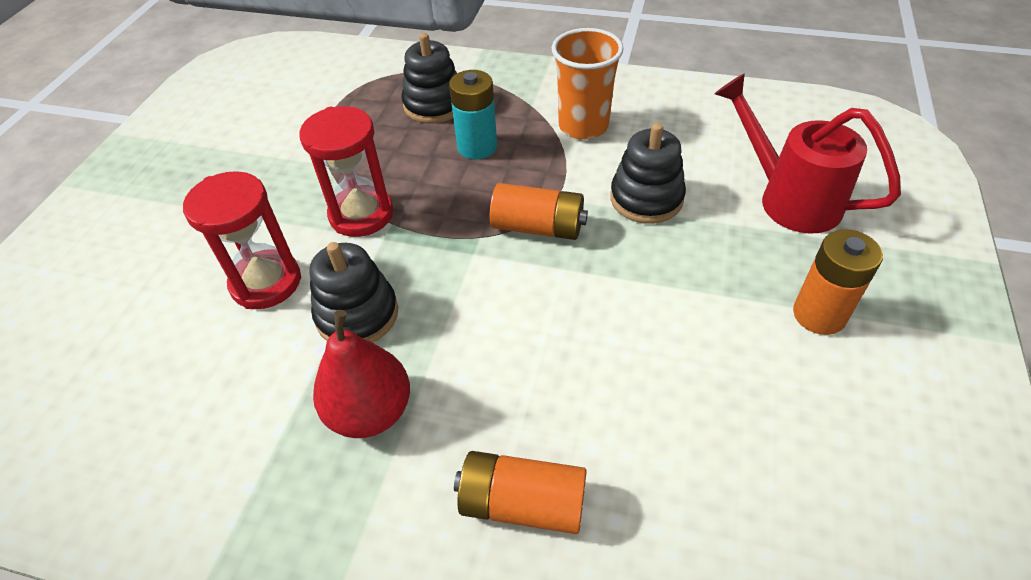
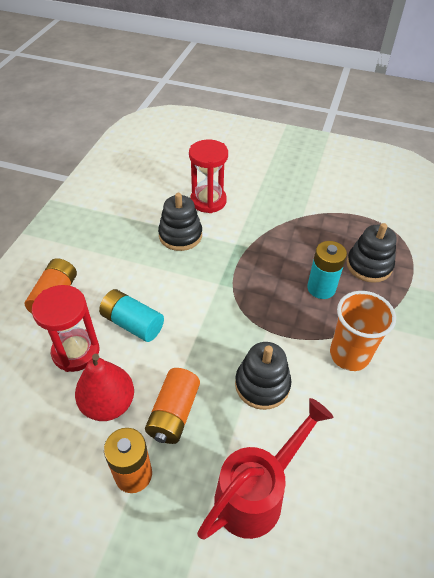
camera: 90 degrees right, 0 degrees up
red hourglass [299,106,393,237] -> red hourglass moved to [32,285,99,372]
red pear [313,310,410,438] -> red pear moved to [75,354,134,421]
orange battery [490,183,588,240] -> orange battery moved to [145,368,200,444]
none -> turquoise battery [99,289,164,342]

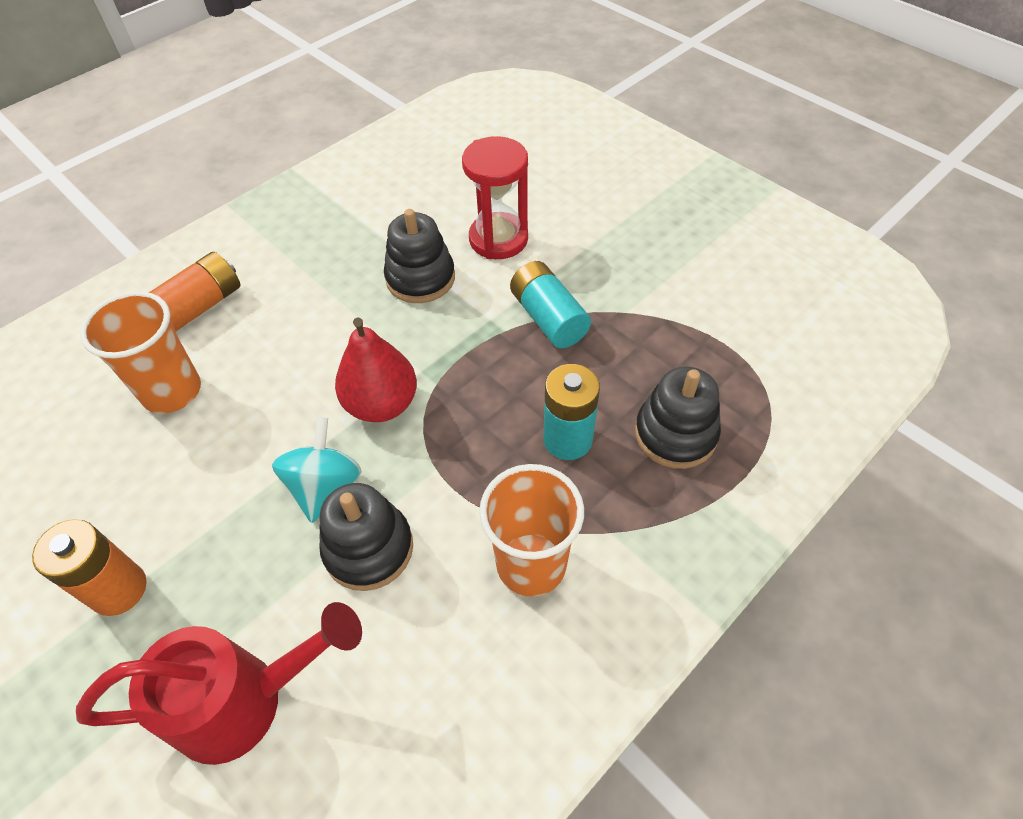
camera: 30 degrees right, 5 degrees up
red hourglass [32,285,99,372] -> orange cup [80,291,201,414]
red pear [75,354,134,421] -> red pear moved to [335,318,417,422]
turquoise battery [99,289,164,342] -> turquoise battery moved to [510,261,591,348]
orange battery [145,368,200,444] -> none
none -> turquoise spinning top [272,417,362,523]

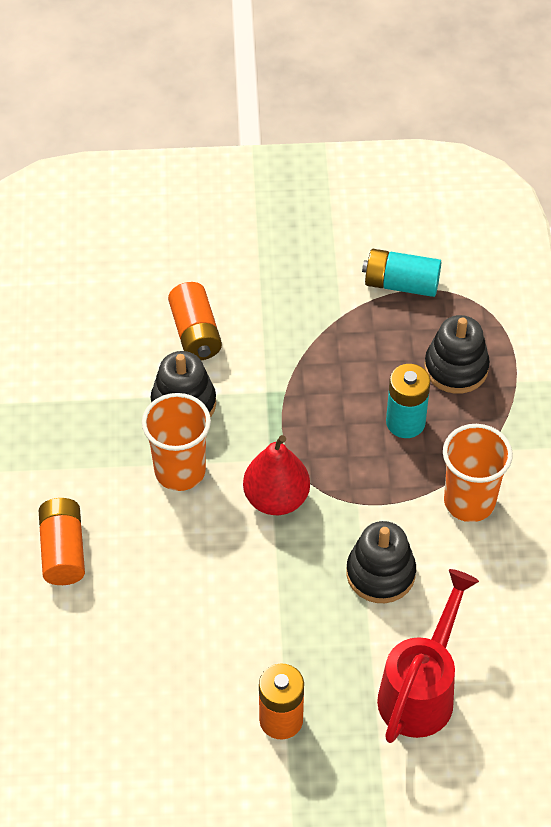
camera: 50 degrees left, 0 degrees up
orange cup [80,291,201,414] -> orange cup moved to [142,393,211,491]
turquoise spinning top [272,417,362,523] -> none
red hourglass [462,136,528,259] -> orange battery [168,282,222,361]
turquoise battery [510,261,591,348] -> turquoise battery moved to [362,249,441,297]

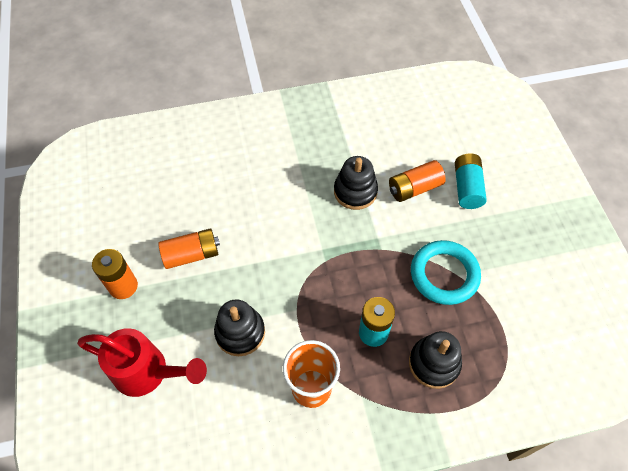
camera: 80 degrees right, 5 degrees up
orange battery [39,498,85,585] -> orange battery moved to [158,228,220,269]
orange cup [142,393,211,491] -> none
red pear [243,435,310,515] -> none
turquoise battery [362,249,441,297] -> turquoise battery moved to [455,153,487,209]
none -> turquoise ring [411,240,481,305]

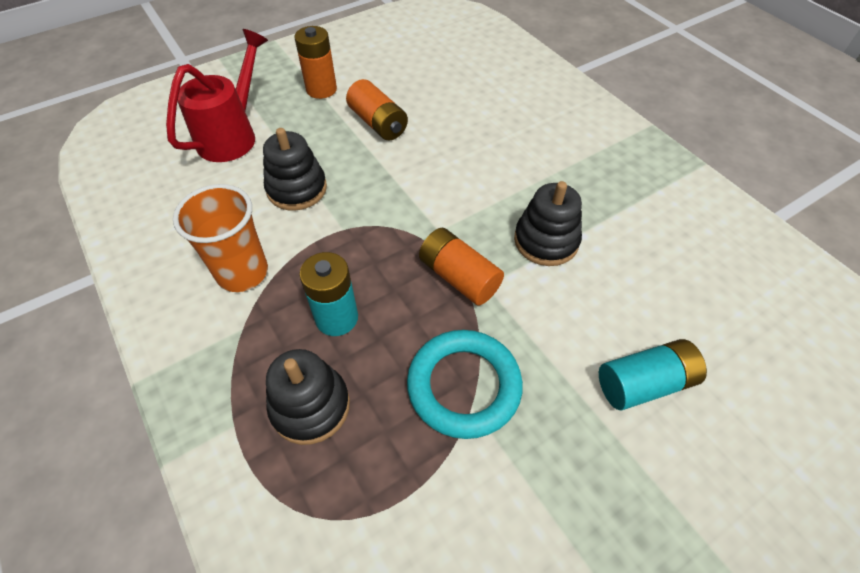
camera: 70 degrees right, 5 degrees down
red watering can [77,328,207,397] -> red watering can turned 150 degrees counterclockwise [166,29,268,162]
orange battery [389,160,446,202] -> orange battery moved to [419,228,504,306]

